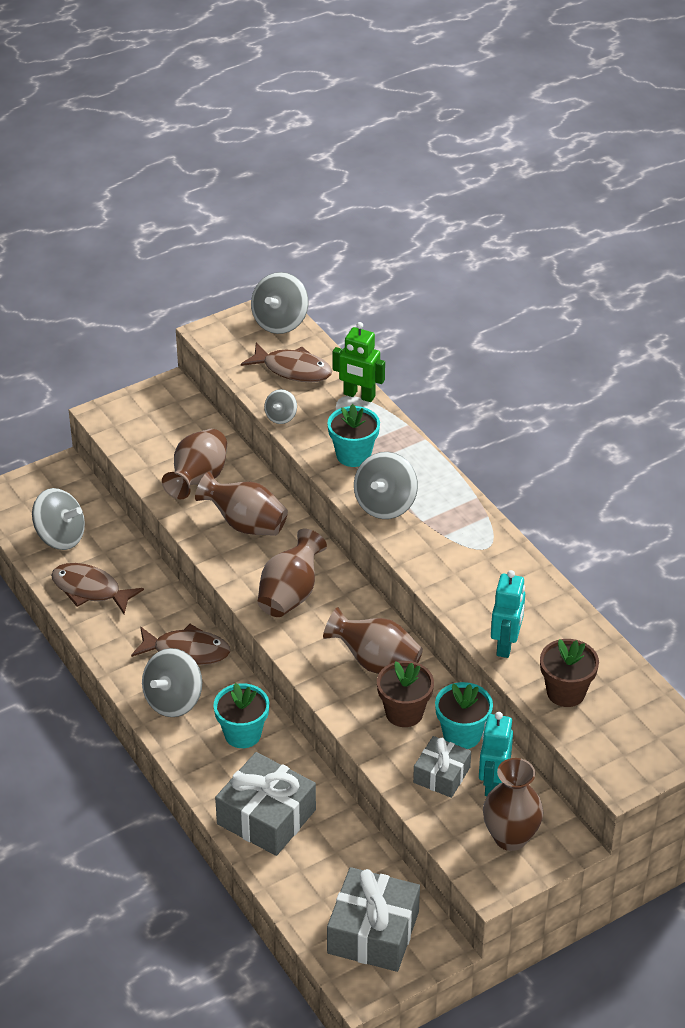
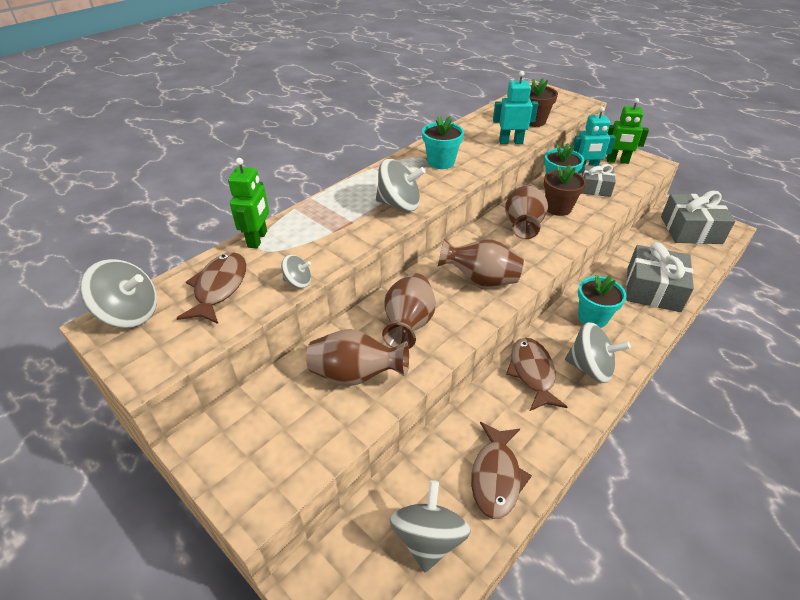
camera: 105 degrees left, 0 degrees up
turquoise flower pot [327,404,380,467] -> turquoise flower pot moved to [422,115,464,169]
brown vase [483,758,543,851] -> green robot [606,98,649,164]

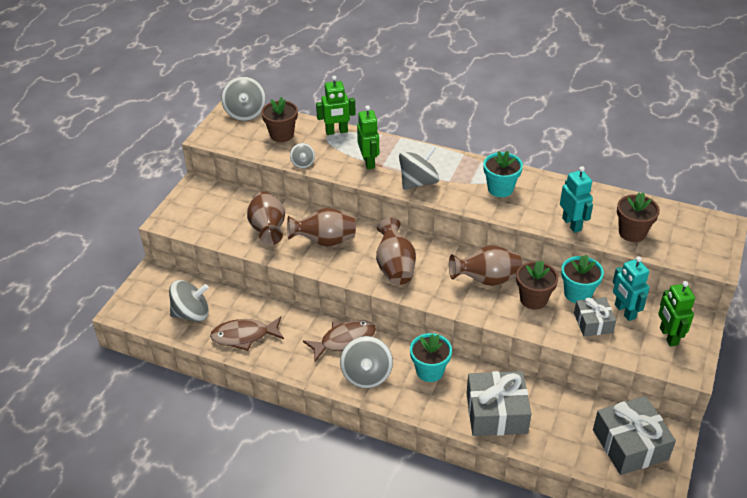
camera: 70 degrees right, 0 degrees up
brown fish [176,252,246,324] -> brown flower pot [261,97,298,142]
grey spinning top [376,159,425,212] -> grey spinning top turned 120 degrees counterclockwise [399,146,439,190]
none -> green robot [357,105,379,169]

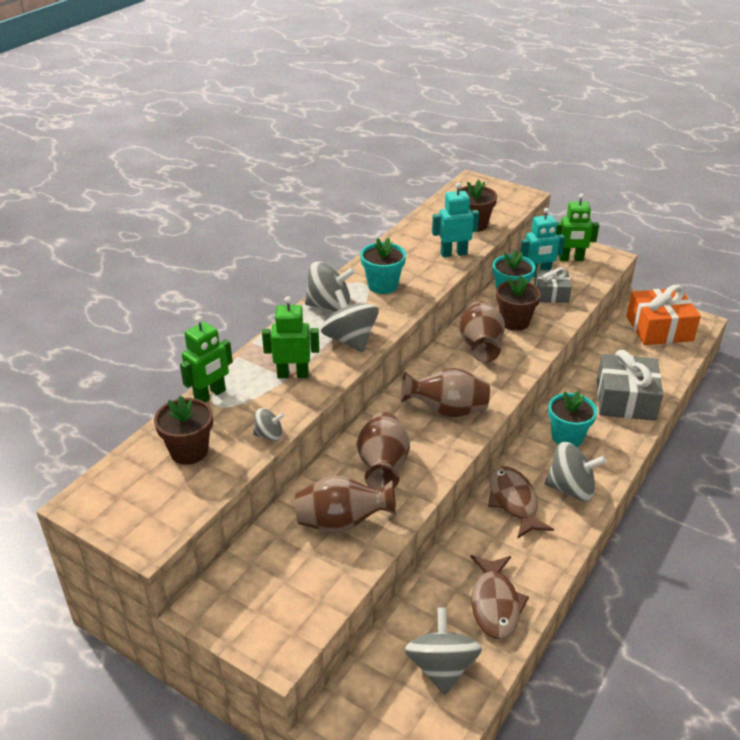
camera: 80 degrees left, 5 degrees down
grey spinning top [221,77,266,121] -> grey spinning top moved to [305,261,355,312]
green robot [316,76,356,135] -> green robot turned 45 degrees clockwise [180,316,233,402]
grey gift [593,396,676,475] -> orange gift [626,285,701,345]

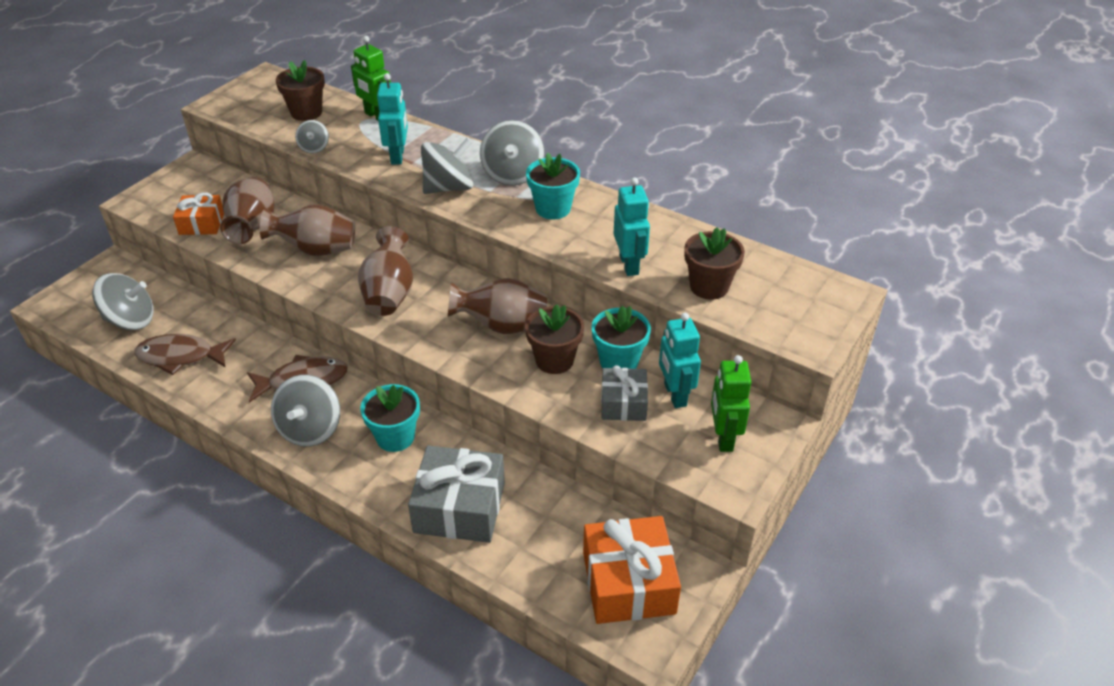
camera: 90 degrees right, 5 degrees up
green robot [262,296,319,378] -> turquoise robot [377,73,408,165]
none -> orange gift [173,193,224,235]

